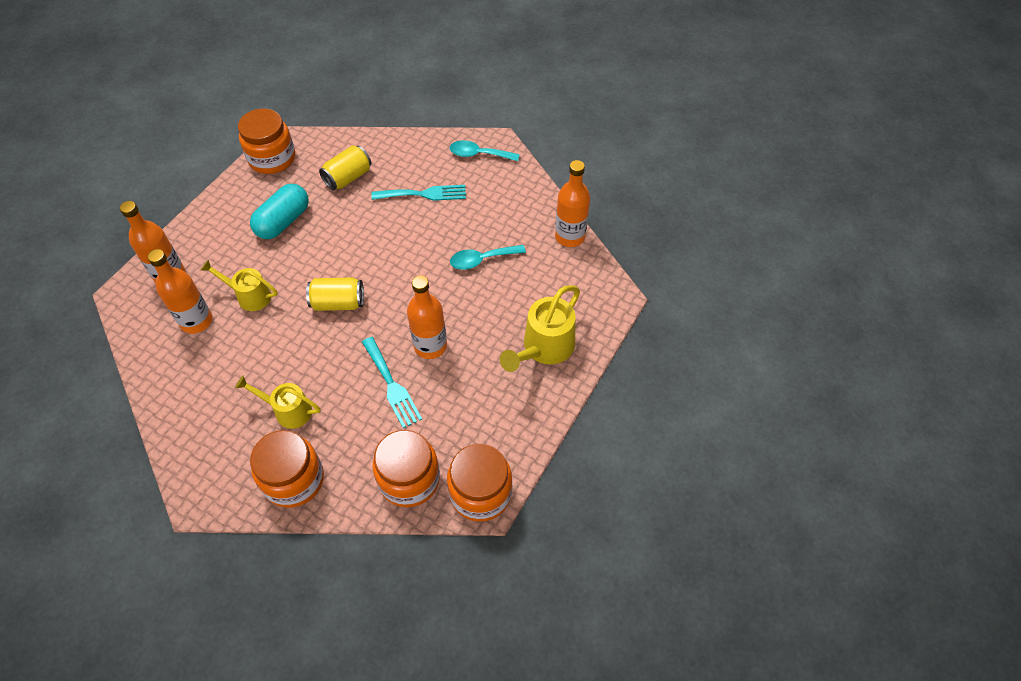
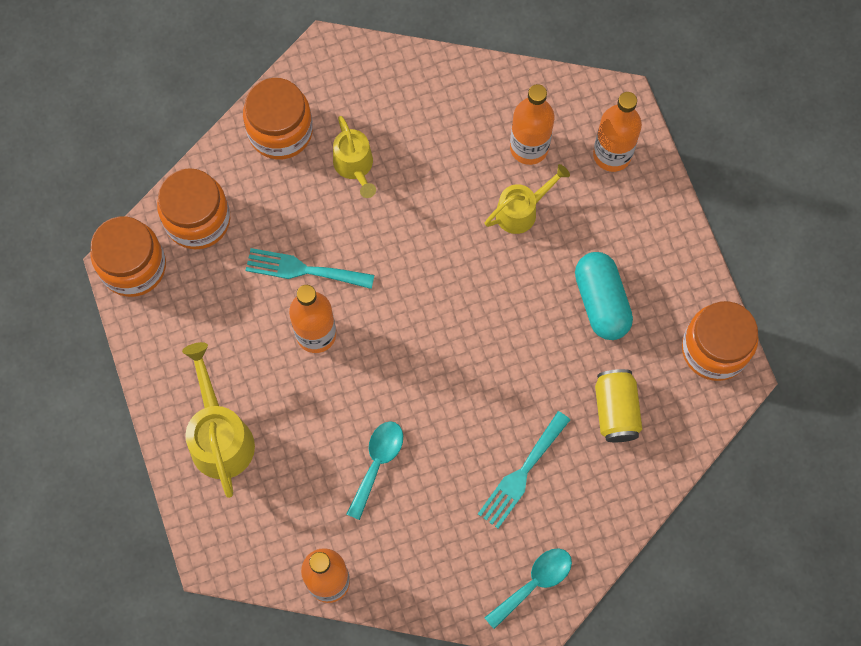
camera: 130 degrees right, 15 degrees up
yellow watering can [235,376,320,429] -> yellow watering can turned 105 degrees clockwise [333,116,376,198]
yellow can [306,277,364,311] -> none

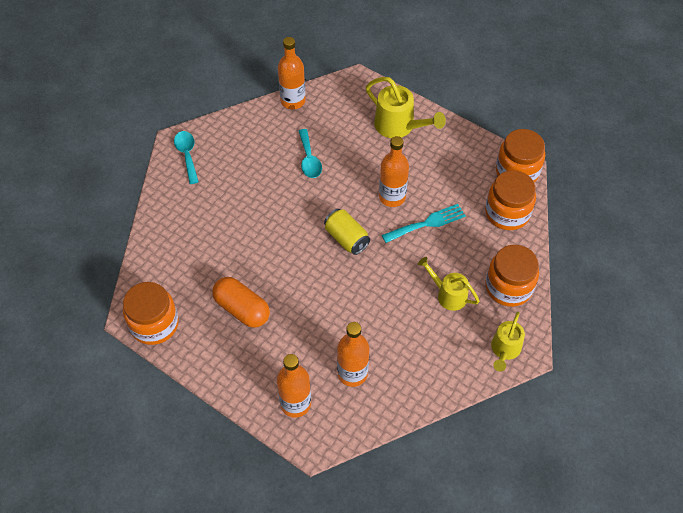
camera: 145 degrees right, 15 degrees down
turquoise fork [478,411,570,528] -> none
yellow watering can [484,164,570,234] -> yellow watering can moved to [491,312,525,371]
turquoise spoon [484,548,572,629] -> turquoise spoon turned 150 degrees clockwise [174,131,199,184]
turquoise capsule [575,252,633,340] -> orange capsule [212,277,270,328]
yellow can [595,369,642,442] -> yellow can moved to [324,209,370,255]

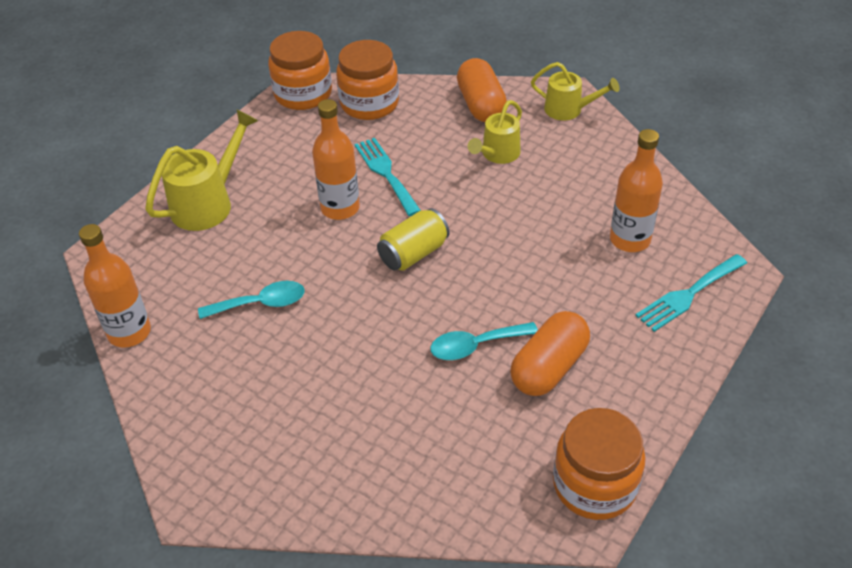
camera: 90 degrees left, 10 degrees down
turquoise spoon [174,131,199,184] -> turquoise spoon moved to [430,322,538,360]
orange bottle [277,354,311,418] -> turquoise fork [635,254,747,332]
orange jar [485,245,539,307] -> orange capsule [457,58,507,122]

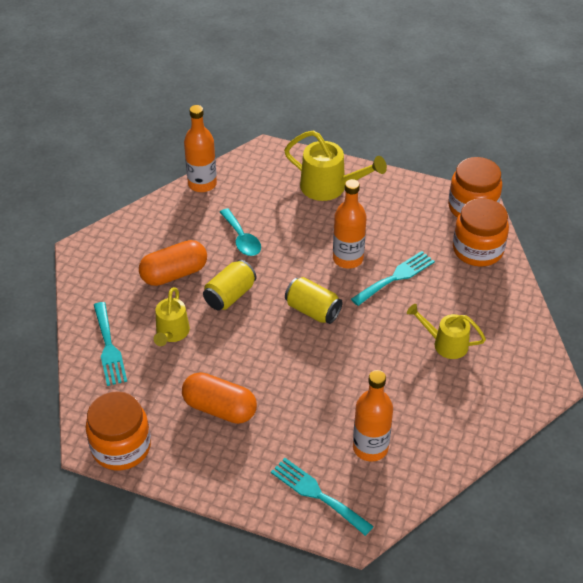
camera: 75 degrees right, 0 degrees up
turquoise spoon [430,322,538,360] -> none
orange capsule [457,58,507,122] -> orange capsule moved to [139,240,207,286]
yellow watering can [531,62,620,120] -> yellow watering can moved to [154,287,190,346]
none -> turquoise fork [94,302,127,386]
none -> yellow can [203,260,256,310]

